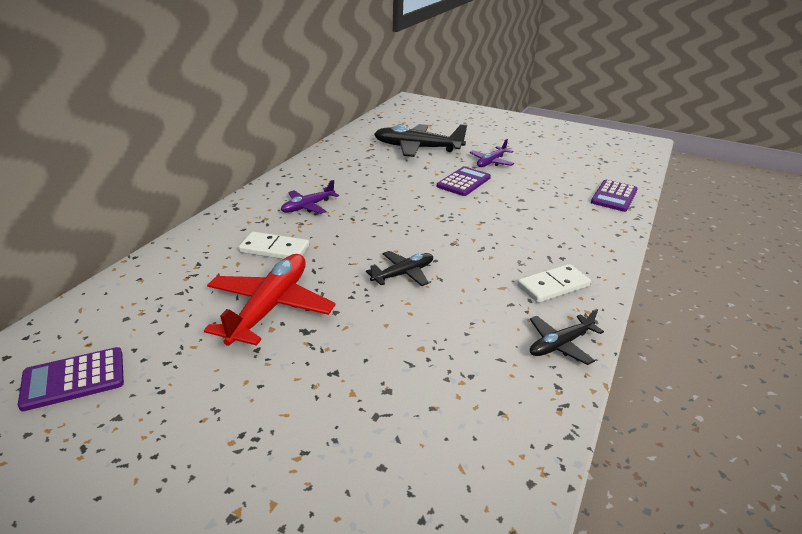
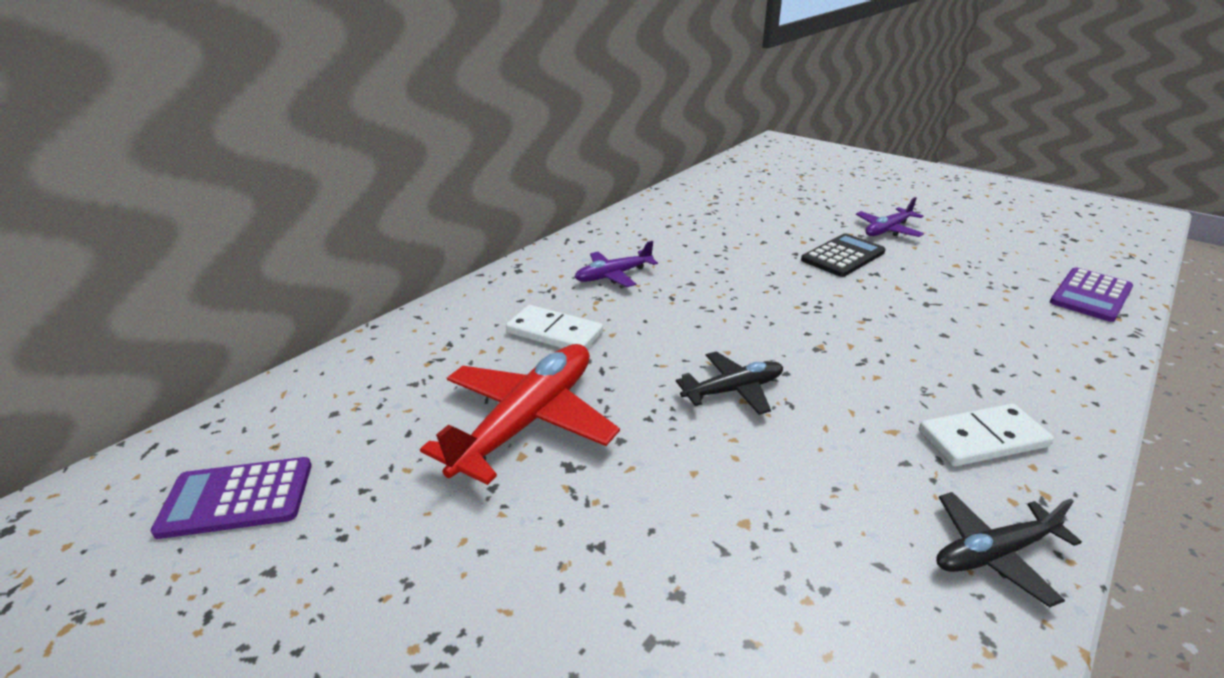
camera: 15 degrees right, 0 degrees up
black plane [374,124,467,157] -> none
purple calculator [437,166,491,196] -> black calculator [801,233,885,277]

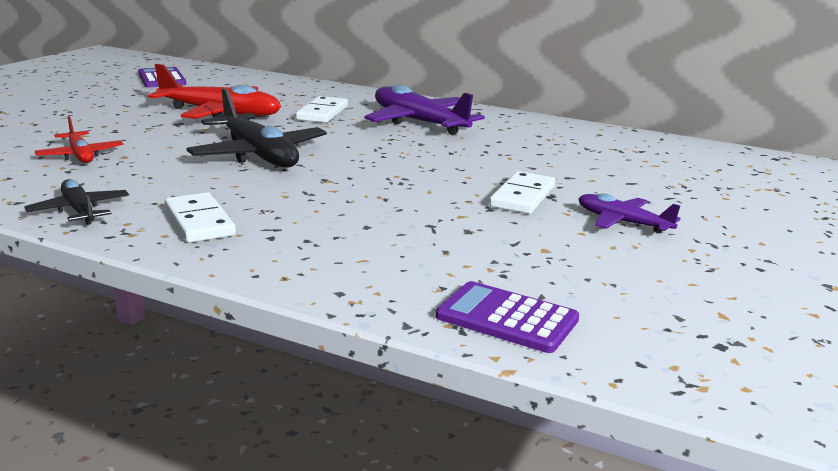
camera: 75 degrees right, 10 degrees down
purple plane [575,241,658,287] -> purple plane [364,85,485,135], size x1.79
black plane [676,351,783,415] -> black plane [186,88,327,167], size x1.79
black calculator [801,233,885,277] -> white domino [489,171,555,214]
none -> red plane [35,116,123,163]

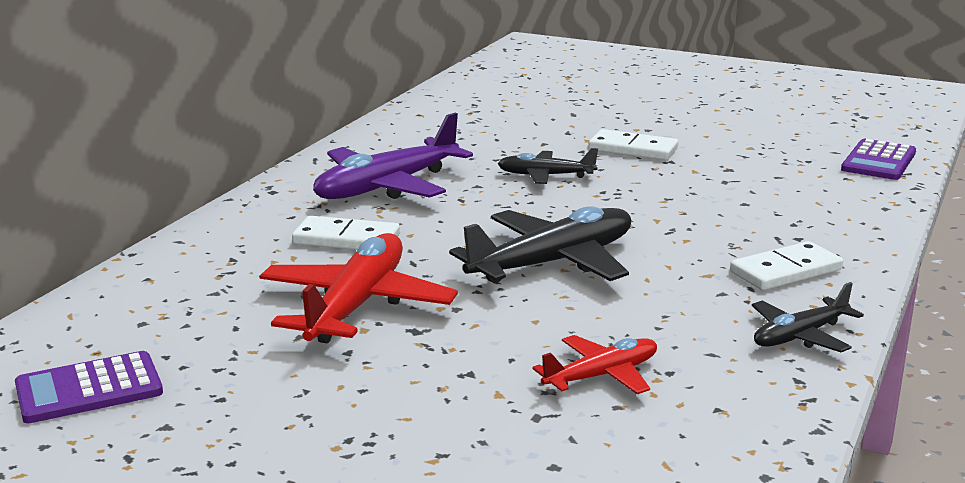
camera: 90 degrees left, 0 degrees up
purple plane [579,193,681,233] -> none
none -> black plane [498,148,598,184]

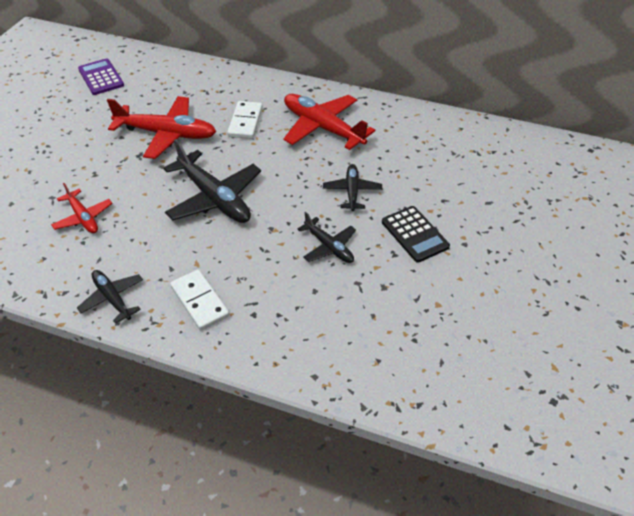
camera: 85 degrees right, 25 degrees up
purple plane [313,113,473,199] -> red plane [283,94,375,150]
white domino [588,129,678,160] -> black calculator [382,206,450,263]
purple calculator [841,139,916,180] -> none
none -> black plane [297,212,356,263]

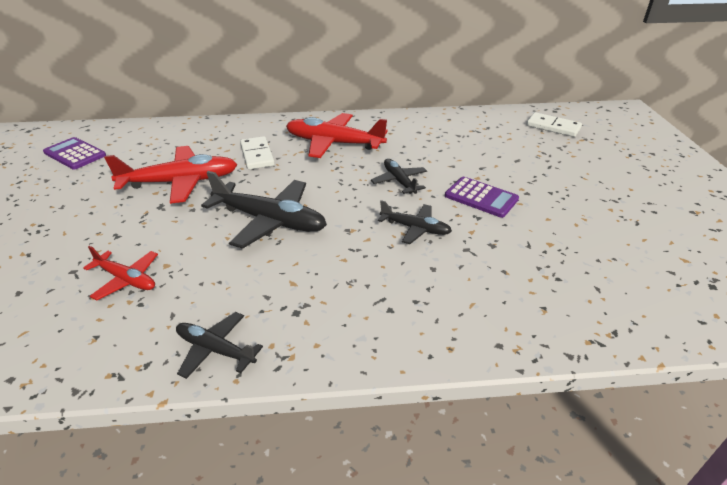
camera: 25 degrees left, 10 degrees down
white domino [170,269,230,330] -> white domino moved to [527,112,582,137]
black calculator [382,206,450,263] -> purple calculator [445,177,519,218]

